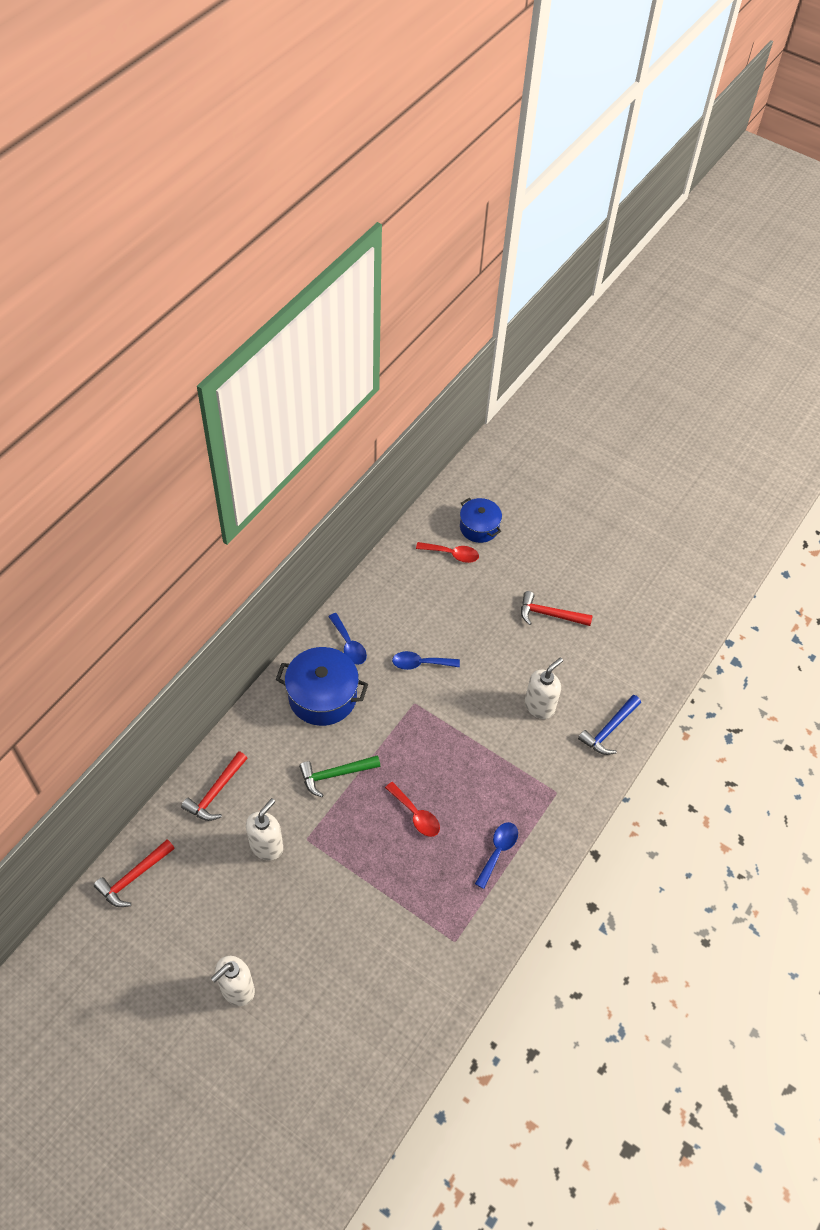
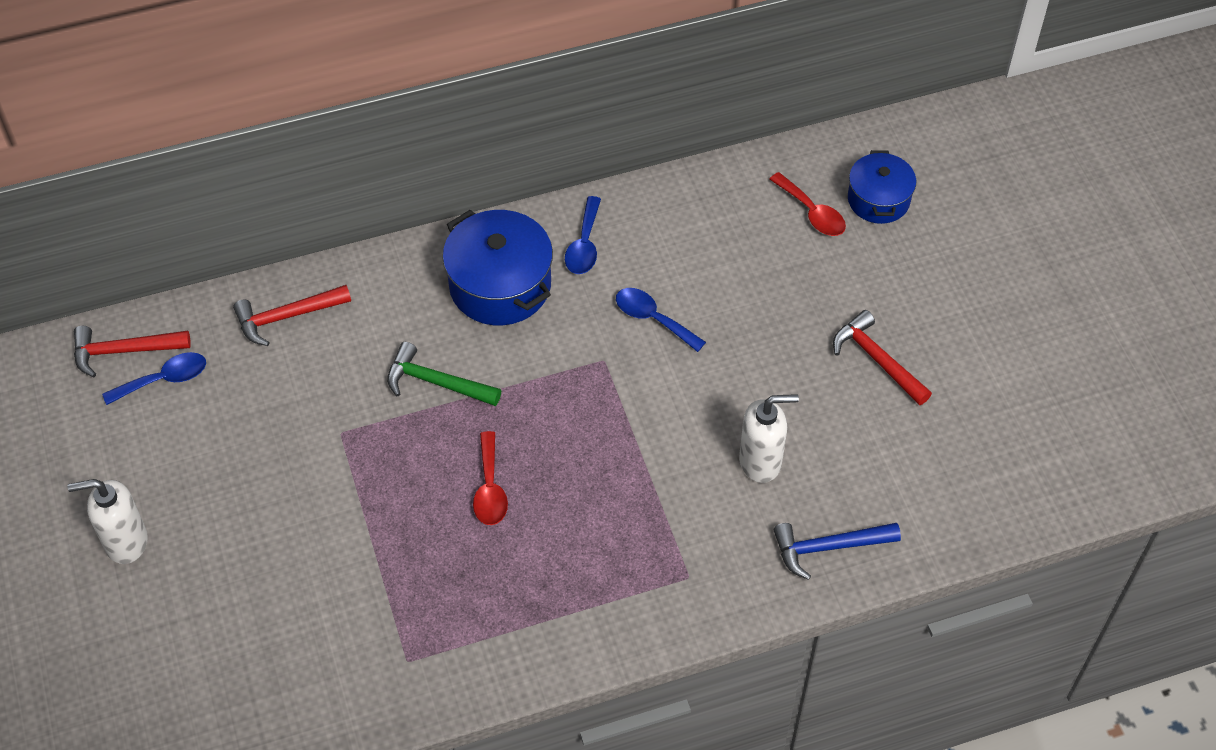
camera: 40 degrees right, 0 degrees up
white soap dispenser [246,798,283,860] -> none
blue spoon [475,822,518,889] -> blue spoon moved to [102,352,206,405]

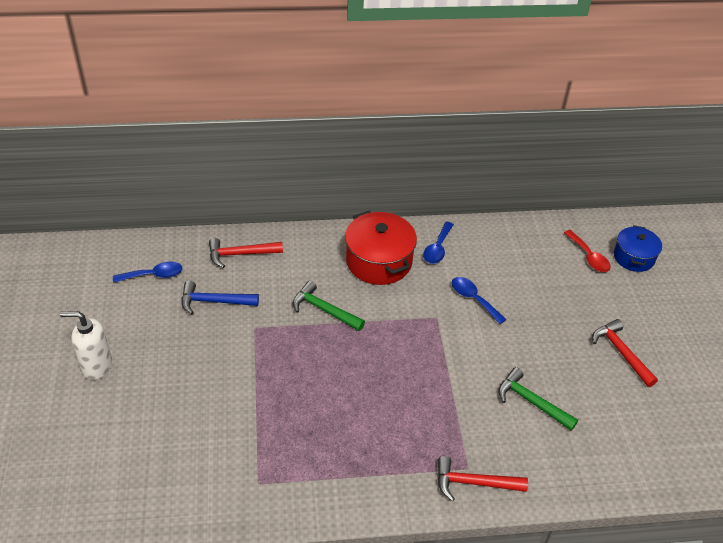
camera: 10 degrees right, 10 degrees down
red hammer [74,326,191,377] -> red hammer moved to [438,456,528,501]
blue pot [443,210,553,325] -> red pot [345,210,417,285]
red spoon [473,431,508,525] -> none
white soap dispenser [739,394,799,483] -> green hammer [498,367,578,431]
blue hammer [774,523,901,580] -> blue hammer moved to [182,281,259,314]

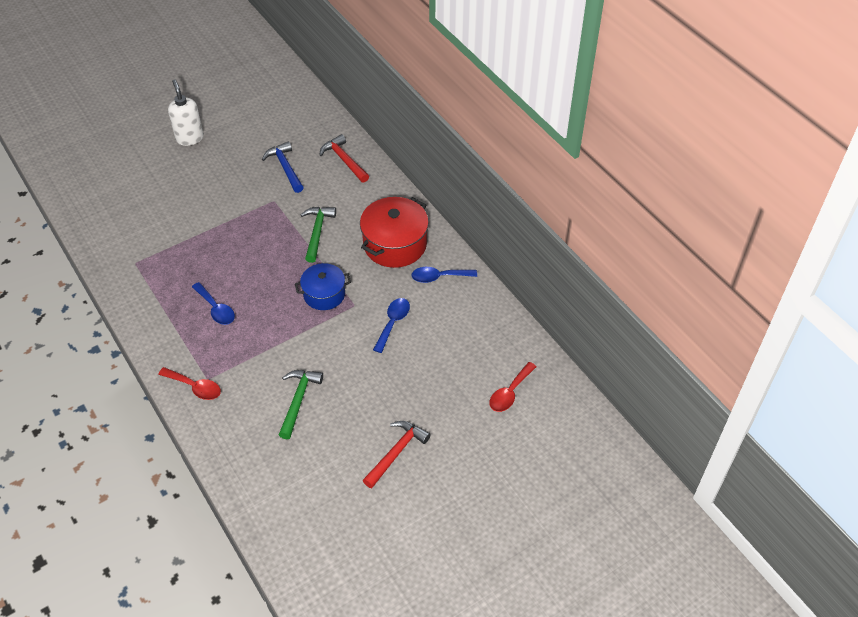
camera: 65 degrees right, 5 degrees up
blue spoon [113,262,183,283] -> blue spoon moved to [192,282,235,325]
red hammer [438,456,528,501] -> red spoon [158,367,221,400]
blue pot [614,225,662,272] -> blue pot moved to [295,263,351,310]

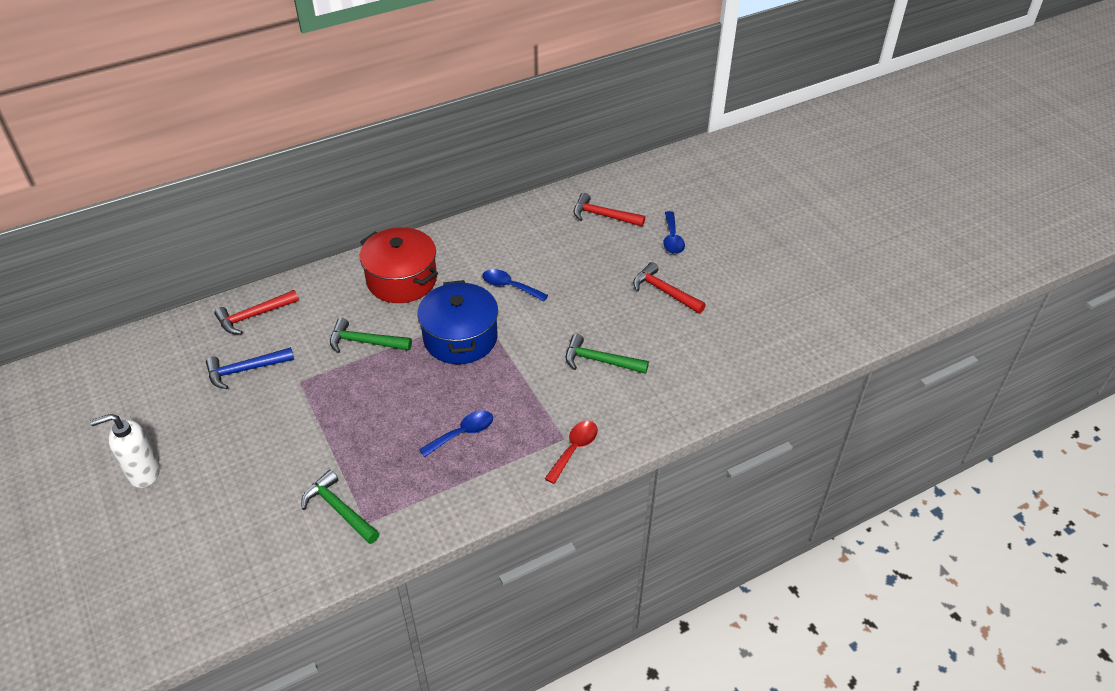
camera: 85 degrees left, 5 degrees down
blue pot [295,263,351,310] -> blue pot [417,280,498,364], size x1.58
blue spoon [411,267,477,283] -> blue spoon moved to [663,211,685,254]
red spoon [489,362,536,412] -> red hammer [574,193,645,227]
none -> green hammer [301,470,380,544]

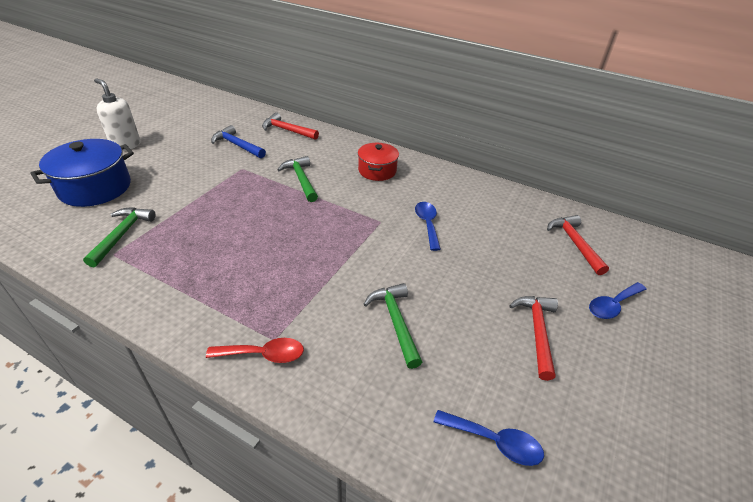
camera: 55 degrees right, 5 degrees down
red pot [360,227,438,303] -> red pot [358,143,399,181], size x0.63
blue pot [417,280,498,364] -> blue pot moved to [30,139,134,207]
blue spoon [419,411,493,457] -> blue spoon moved to [434,410,544,466]

